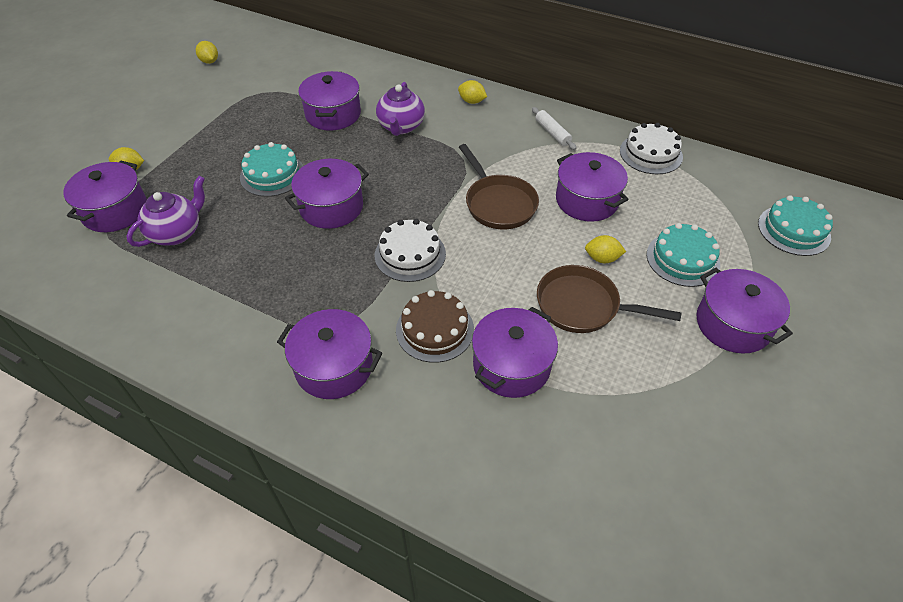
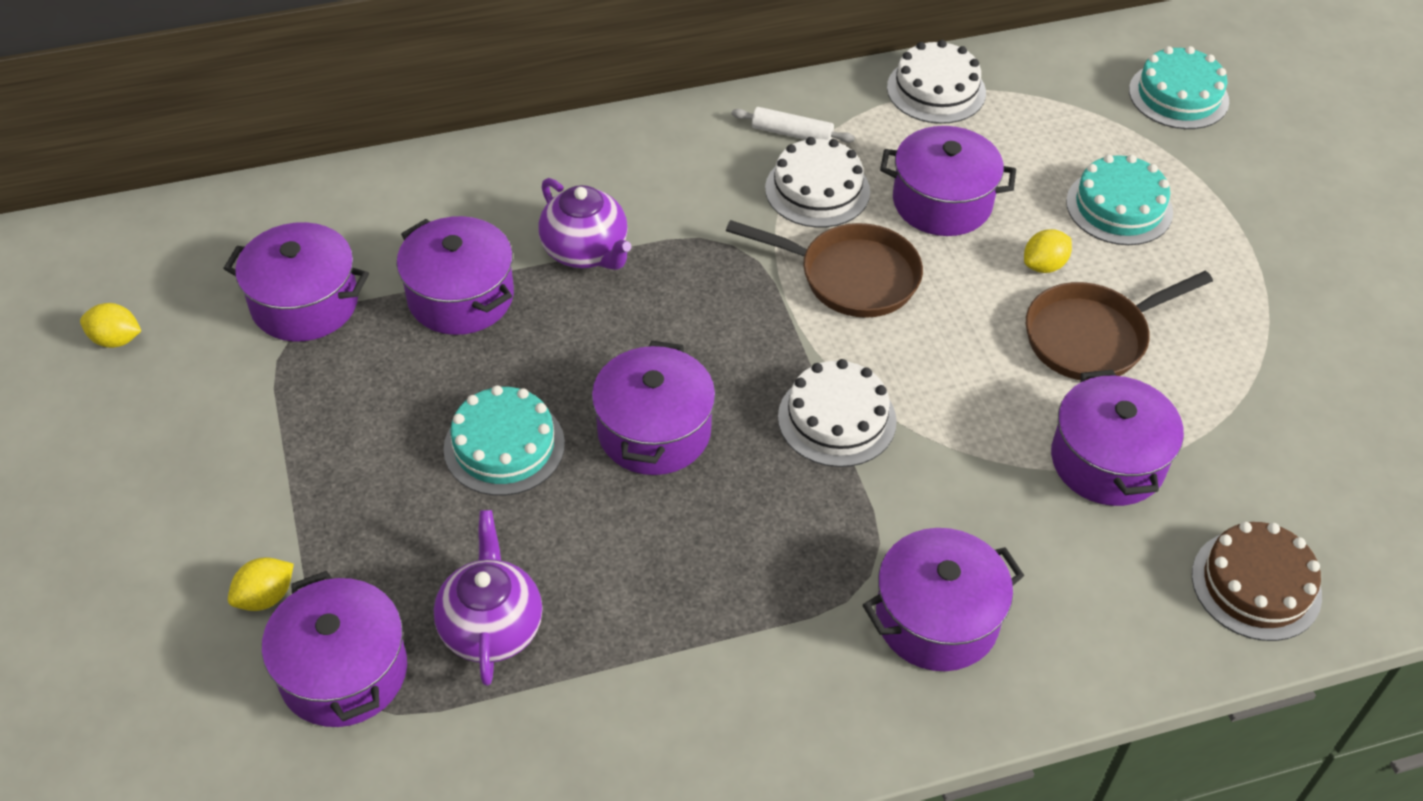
camera: 45 degrees left, 0 degrees up
brown cake [396,290,474,363] -> brown cake moved to [1192,522,1322,641]
yellow lemon [458,80,487,104] -> none
purple pot [696,268,793,354] -> purple pot moved to [223,222,369,342]
none -> white cake [765,137,870,228]

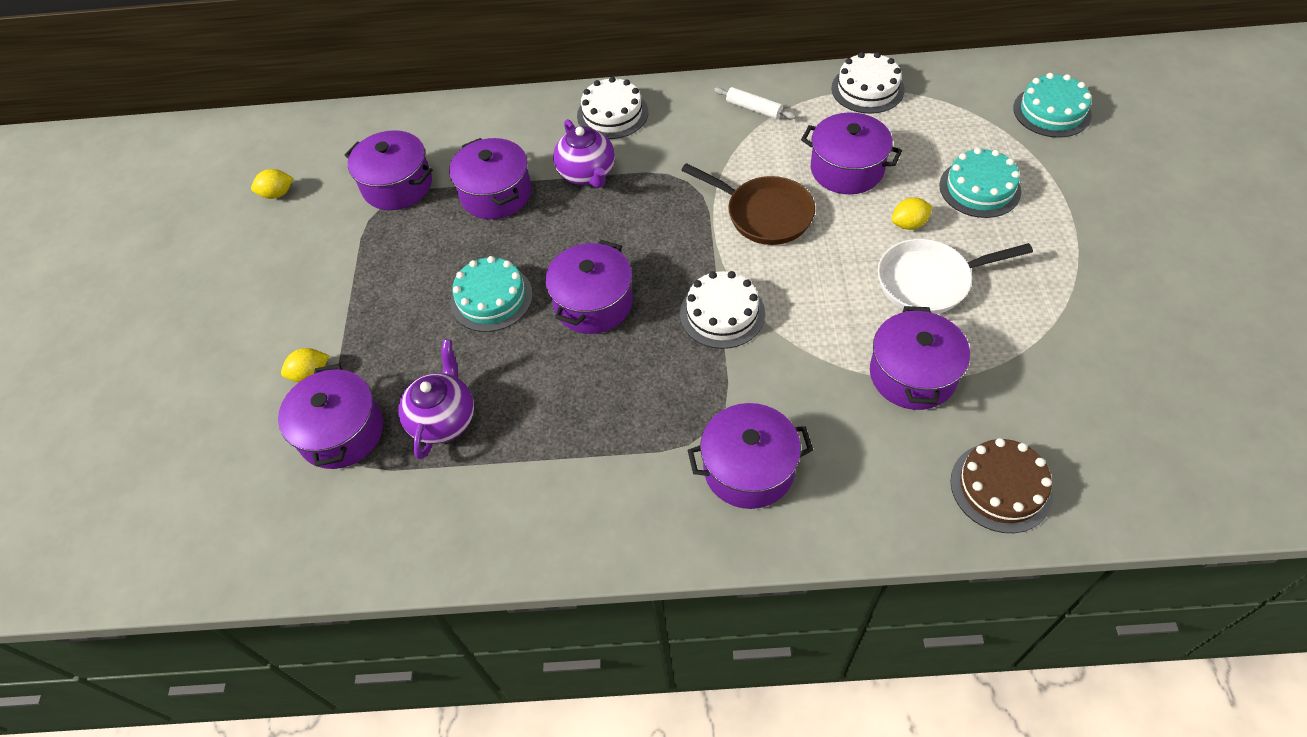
camera: 20 degrees right, 5 degrees up
yellow lemon [80,303,141,348] -> yellow lemon turned 45 degrees counterclockwise [251,169,293,199]
white cake [765,137,870,228] -> white cake moved to [577,77,648,139]
brown pan [1026,271,1213,380] -> white pan [878,239,1033,314]

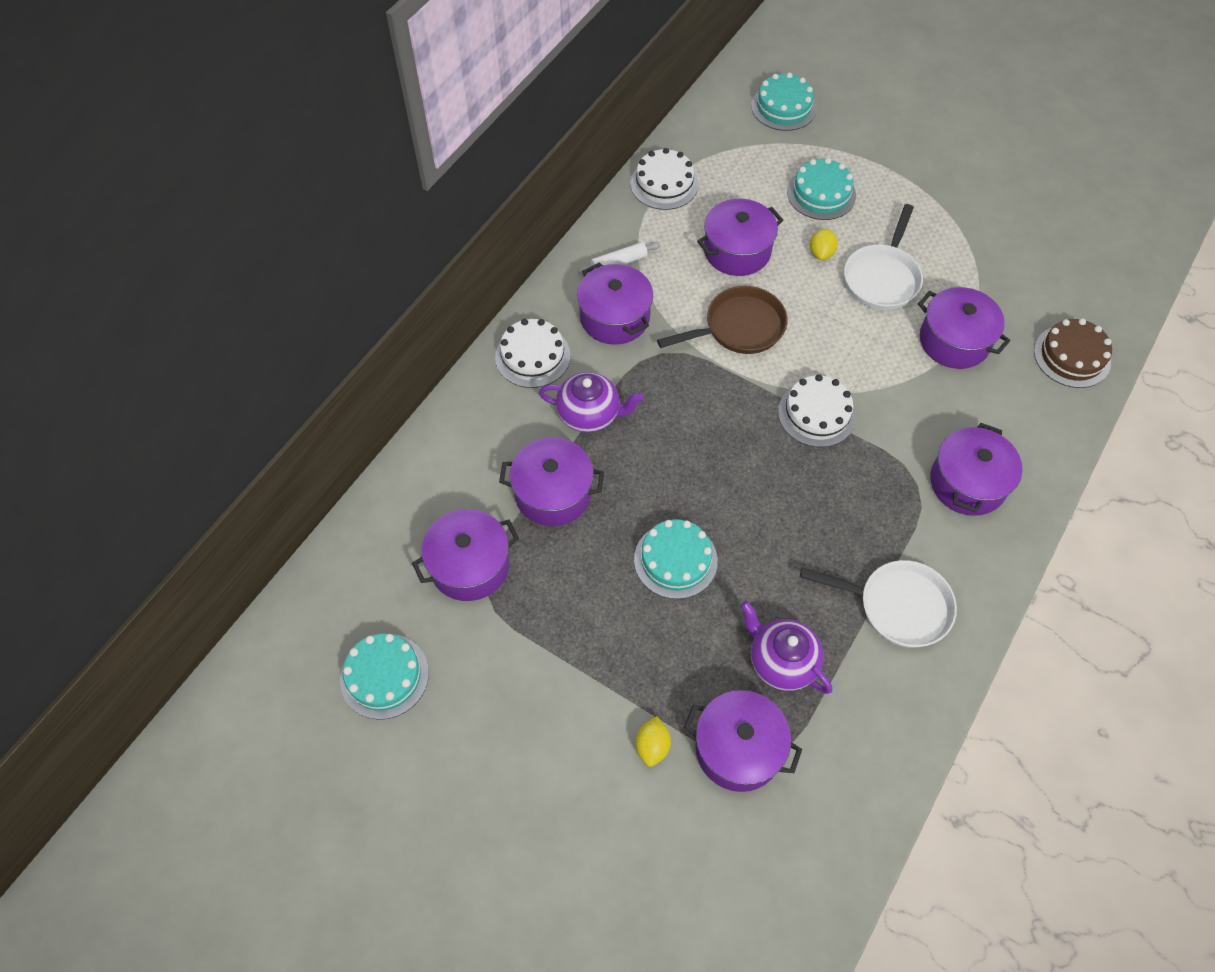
camera: 60 degrees left, 5 degrees up
yellow lemon [251,169,293,199] -> turquoise cake [340,633,429,720]
purple pot [545,240,633,334] -> purple pot moved to [577,262,653,345]
none -> white pan [800,560,957,648]

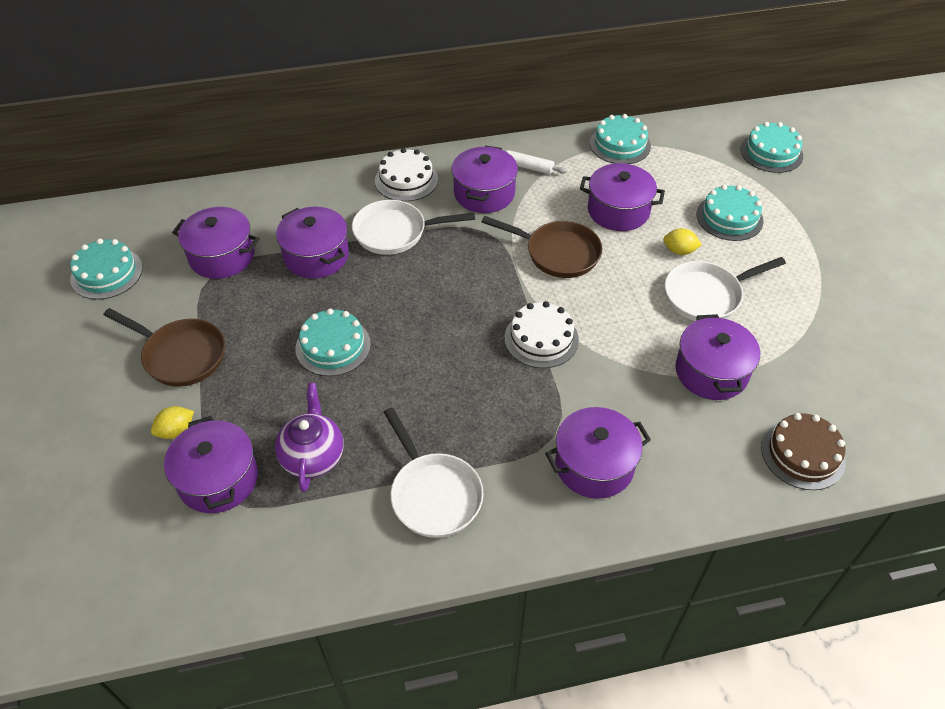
camera: 45 degrees right, 10 degrees down
purple teapot [539,372,644,432] -> white pan [352,200,475,255]
white cake [630,148,699,210] -> turquoise cake [590,114,651,164]
yellow lemon [810,229,838,260] -> yellow lemon turned 45 degrees clockwise [663,228,702,255]
none -> brown pan [103,308,225,387]

